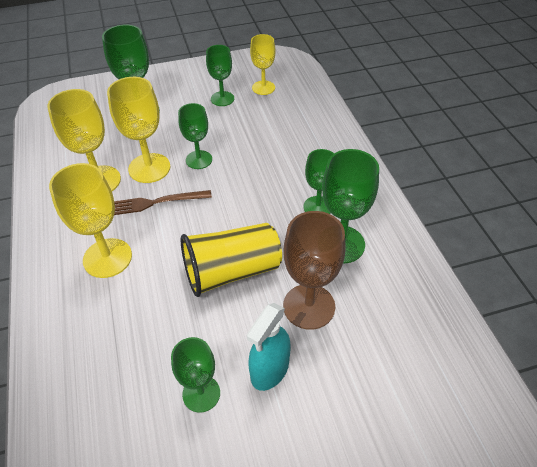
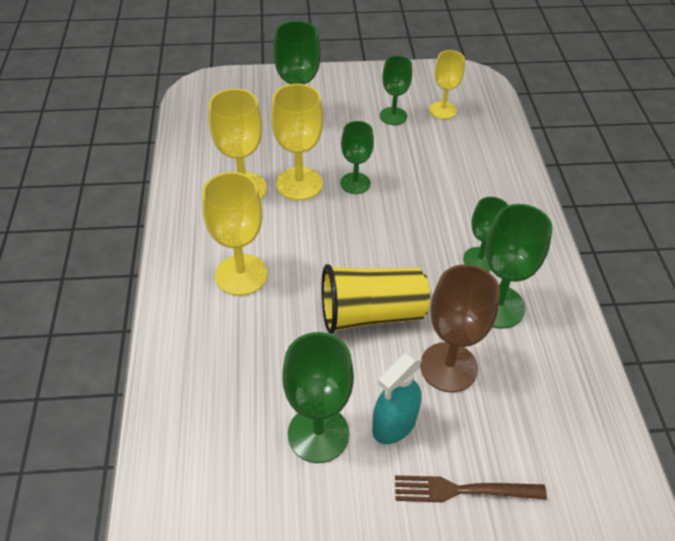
camera: 10 degrees right, 0 degrees up
brown fork [114,190,212,215] -> brown fork moved to [395,475,547,502]
green goblet [171,337,220,413] -> green goblet [282,332,354,463], size x1.54

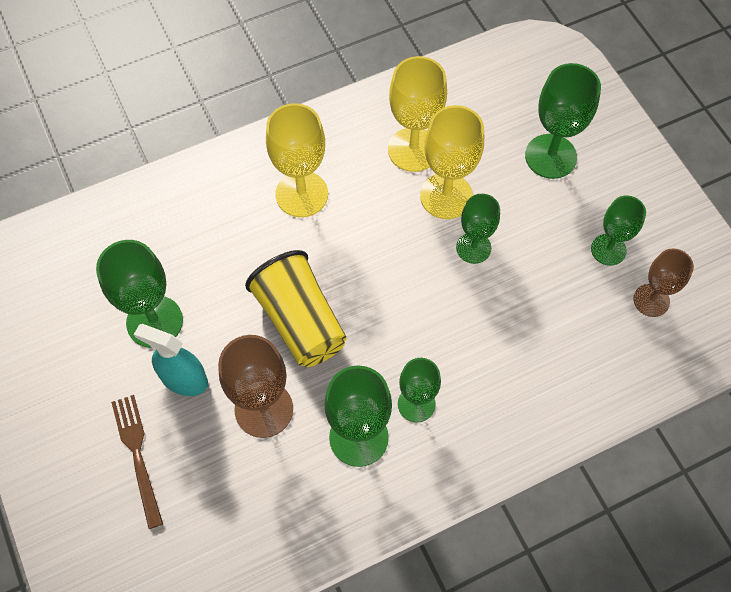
camera: 70 degrees right, 15 degrees up
yellow goblet [429,50,465,119] -> brown goblet [633,248,694,317]

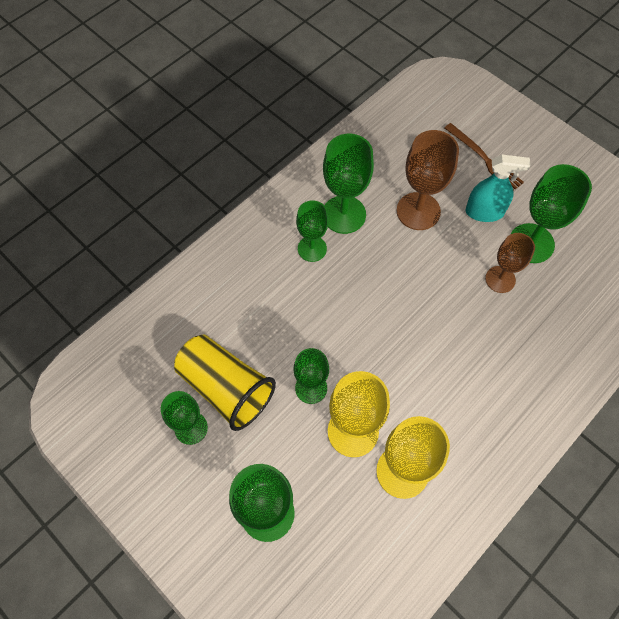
camera: 160 degrees right, 0 degrees up
yellow cup [245,250,347,367] -> yellow cup moved to [174,334,276,431]
yellow goblet [266,103,328,217] -> none
brown goblet [633,248,694,317] -> brown goblet moved to [485,233,535,293]

